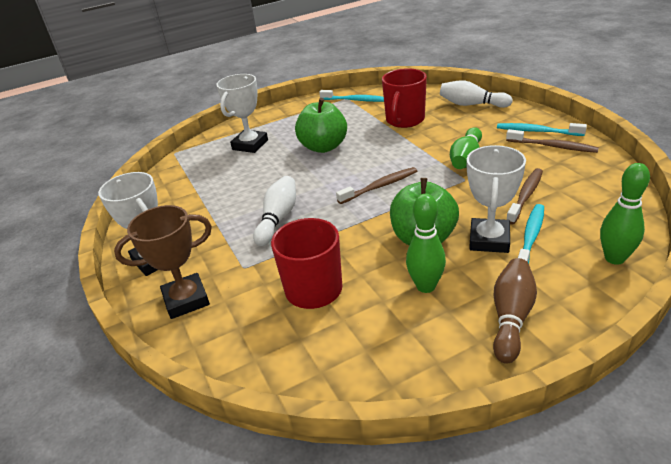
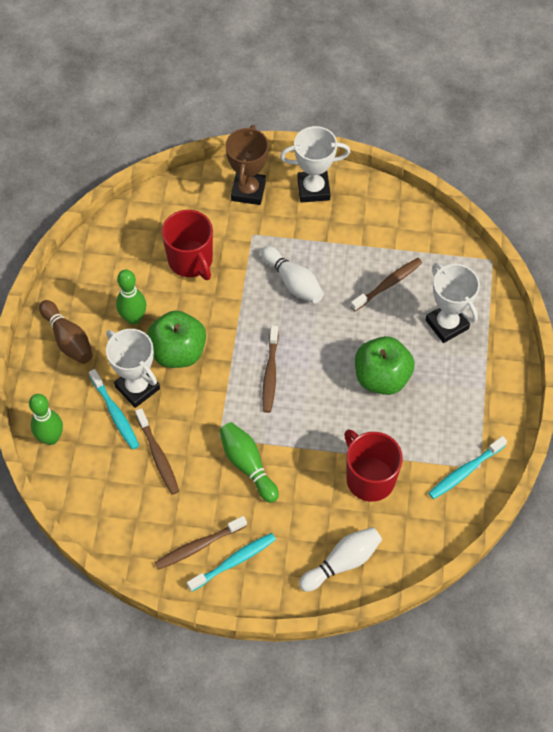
camera: 120 degrees right, 25 degrees up
none -> brown toothbrush [350,258,422,311]

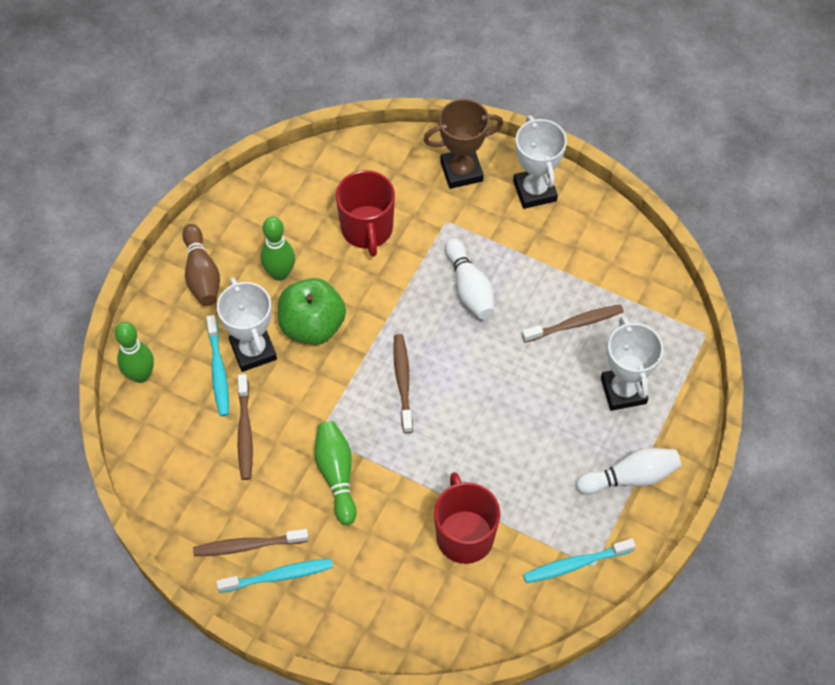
camera: 20 degrees right, 0 degrees up
brown trophy [225,125,269,205] -> brown trophy turned 45 degrees clockwise [423,99,503,189]
brown toothbrush [262,325,279,413] -> brown toothbrush turned 150 degrees clockwise [393,334,413,433]
white trophy [280,126,350,203] -> white trophy turned 60 degrees clockwise [513,115,567,209]
white bowling pin [299,527,382,592] -> white bowling pin moved to [576,448,681,494]
green apple [355,336,415,395] -> none

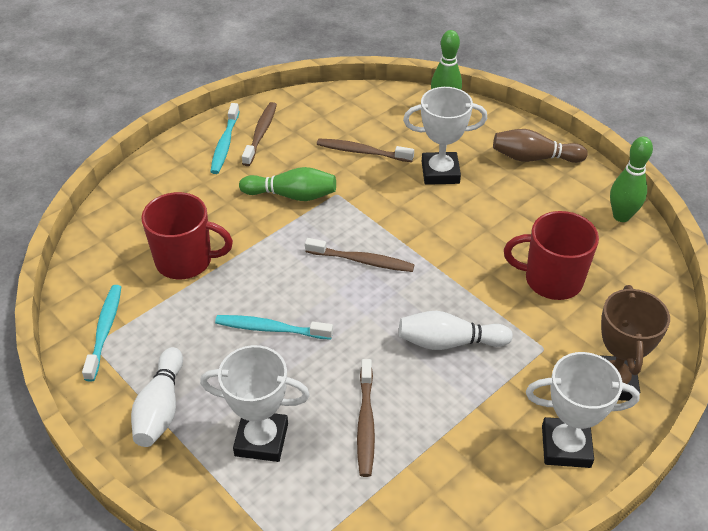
camera: 110 degrees right, 15 degrees down
turquoise toothbrush [206,315,229,416] -> turquoise toothbrush moved to [215,315,333,340]
green bowling pin [261,217,295,281] -> green bowling pin moved to [610,137,653,222]
green apple [278,278,346,345] -> none

